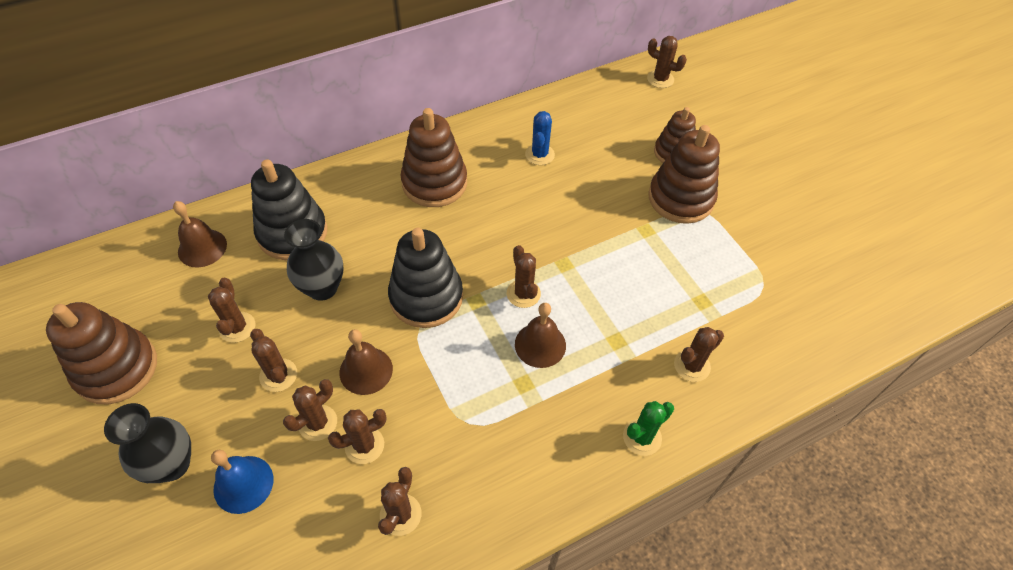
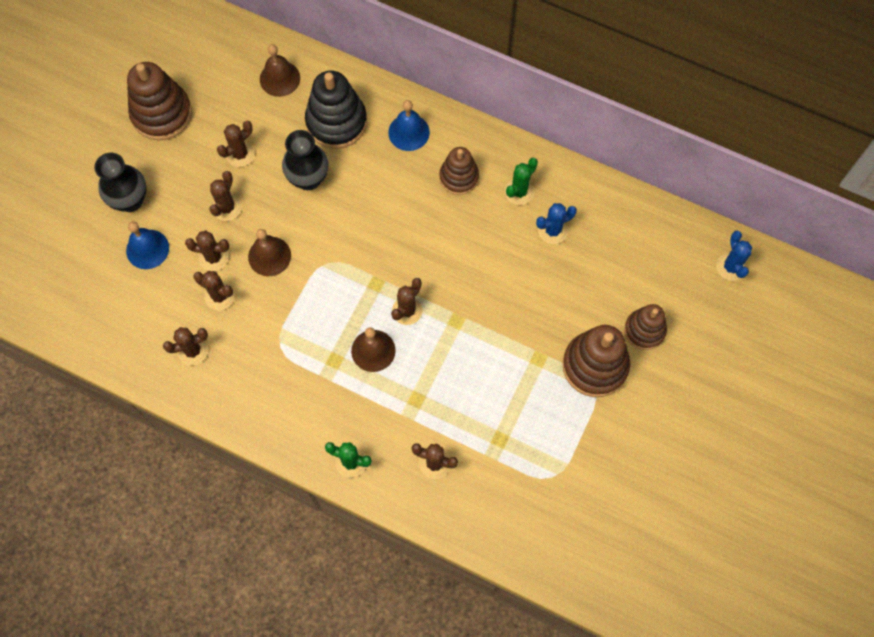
camera: 55 degrees right, 15 degrees up
black stacking toy [388,228,463,328] -> none
brown stacking toy [401,108,467,207] -> brown stacking toy [439,147,479,195], size x0.63
brown cactus [647,36,687,88] -> blue cactus [716,231,752,281]
none -> blue bell [388,100,430,151]
none -> green cactus [505,158,538,205]

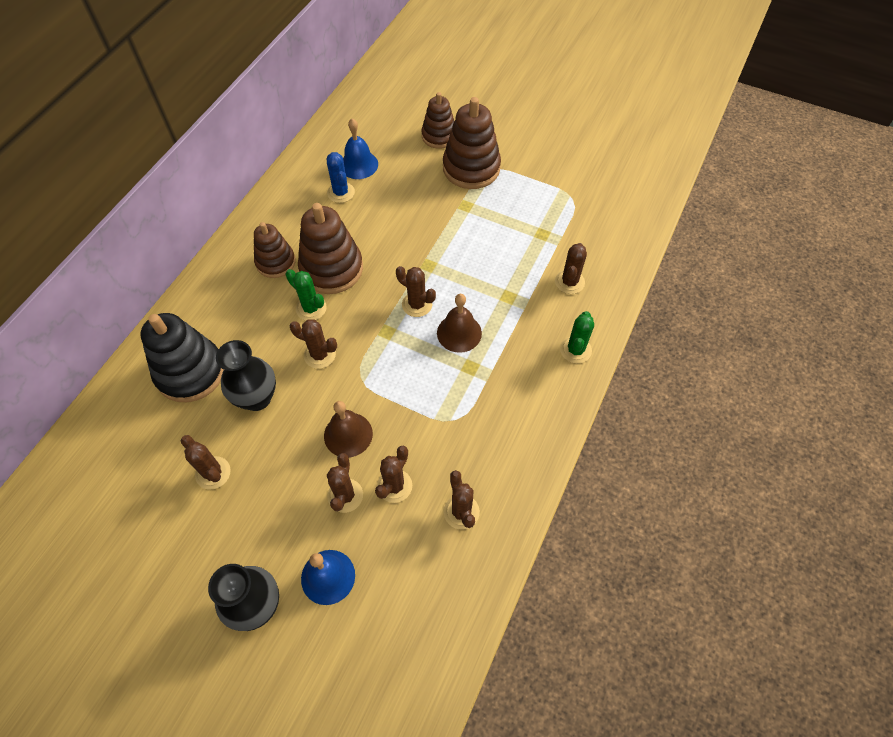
camera: 90 degrees left, 10 degrees down
brown stacking toy [127,62,192,141] -> brown stacking toy moved to [298,203,363,294]
brown cactus [209,171,242,221] -> brown cactus moved to [290,319,337,369]
brown bell [260,44,300,97] -> none
blue bell [388,100,430,151] -> blue bell moved to [343,119,378,179]
green cactus [505,158,538,205] -> green cactus moved to [285,269,327,321]
blue cactus [716,231,752,281] -> none

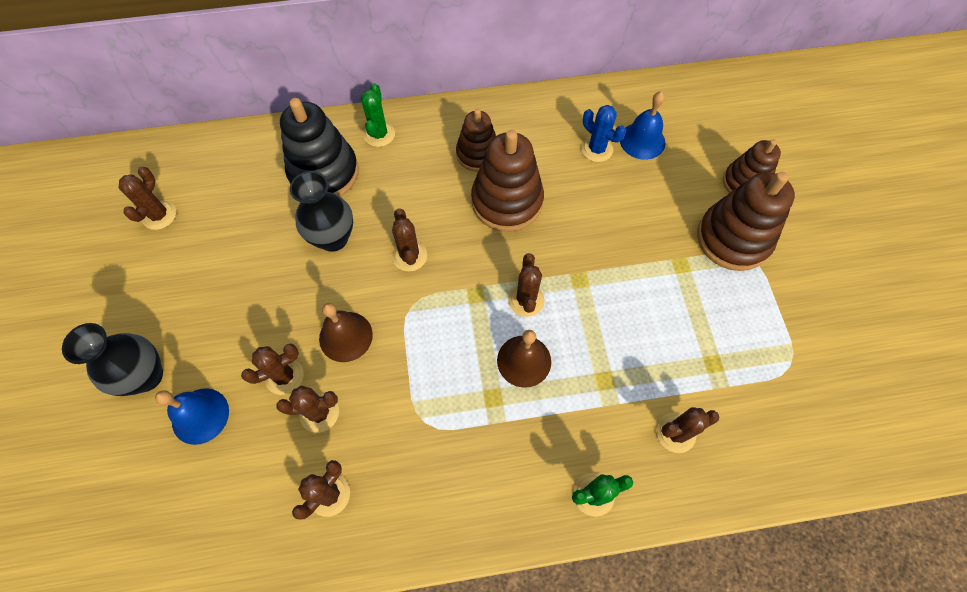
camera: 55 degrees right, 5 degrees up
brown cactus [180,435,231,490] -> brown cactus moved to [119,166,176,230]
green cactus [285,269,327,321] -> green cactus moved to [361,83,395,147]
blue cactus [327,152,355,203] -> blue cactus turned 75 degrees counterclockwise [581,105,626,162]

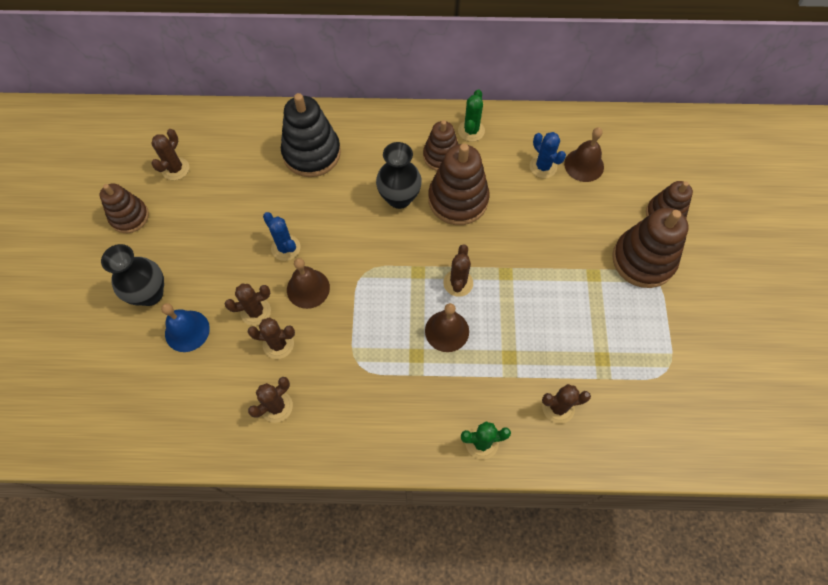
camera: 10 degrees right, 0 degrees up
black vase [290,171,353,252] -> black vase moved to [376,142,422,209]
green cactus [361,83,395,147] -> green cactus moved to [458,89,485,142]
brown cactus [392,208,427,272] -> none
blue bell [620,91,666,160] -> brown bell [564,127,604,182]
none -> brown stacking toy [100,183,149,233]
none -> blue cactus [263,212,300,261]

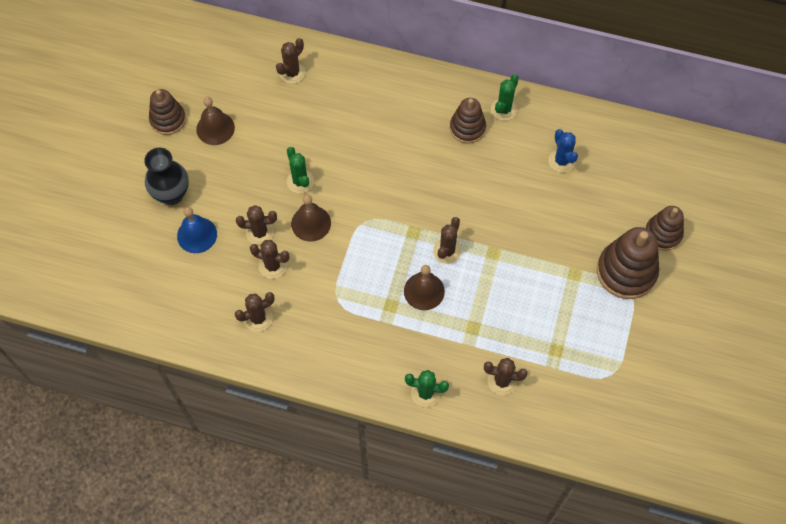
camera: 15 degrees right, 0 degrees up
brown cactus [151,129,189,180] -> brown cactus moved to [276,38,305,84]
blue cactus [263,212,300,261] -> green cactus [287,147,314,194]
black stacking toy [281,93,341,177] -> none
black vase [376,142,422,209] -> none
brown stacking toy [428,144,490,225] -> none
brown bell [564,127,604,182] -> brown bell moved to [196,97,235,145]

